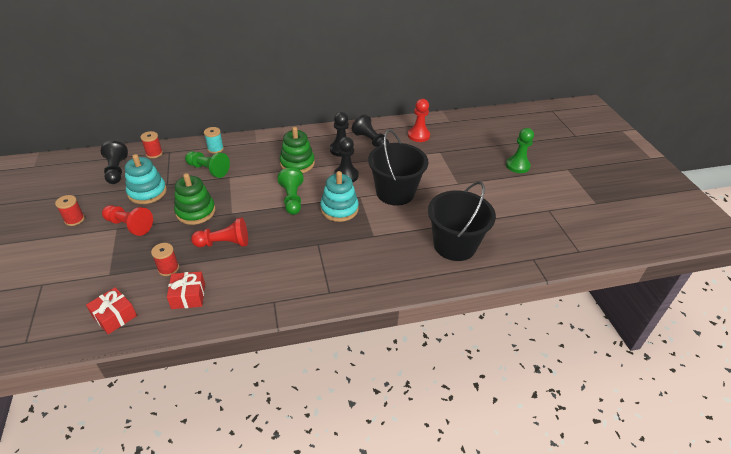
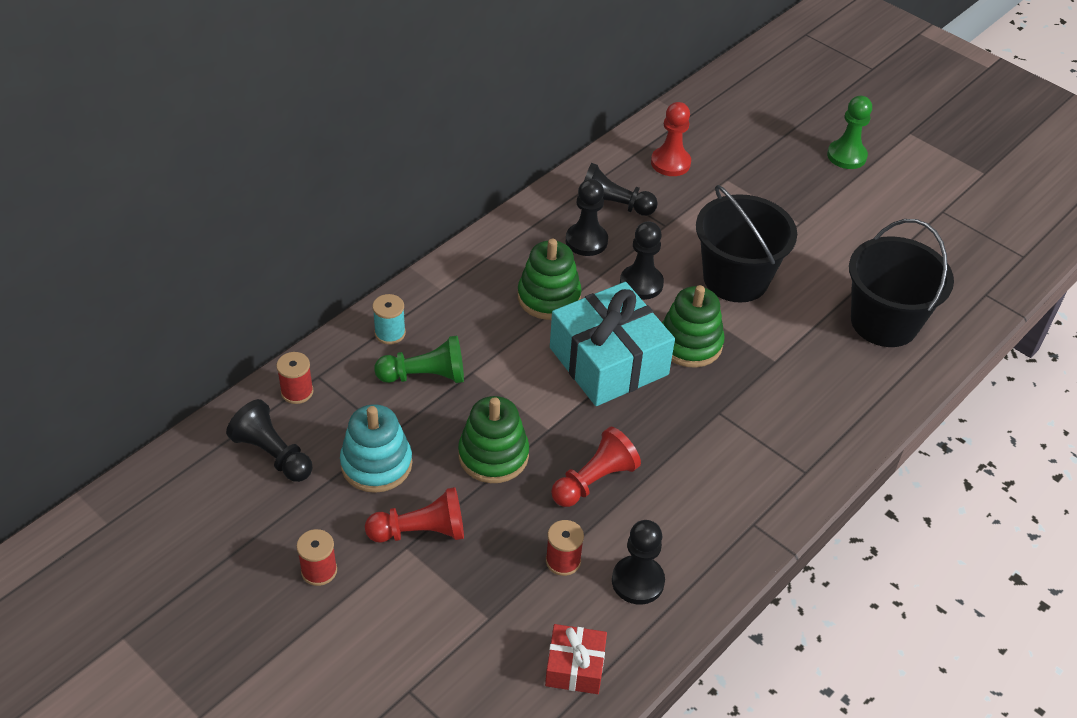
camera: 35 degrees left, 5 degrees up
red gift [167,271,205,309] -> black pawn [612,520,665,605]
green pawn [277,168,304,215] -> turquoise gift [550,282,675,406]
turquoise stacking toy [320,171,359,222] -> green stacking toy [662,285,725,368]

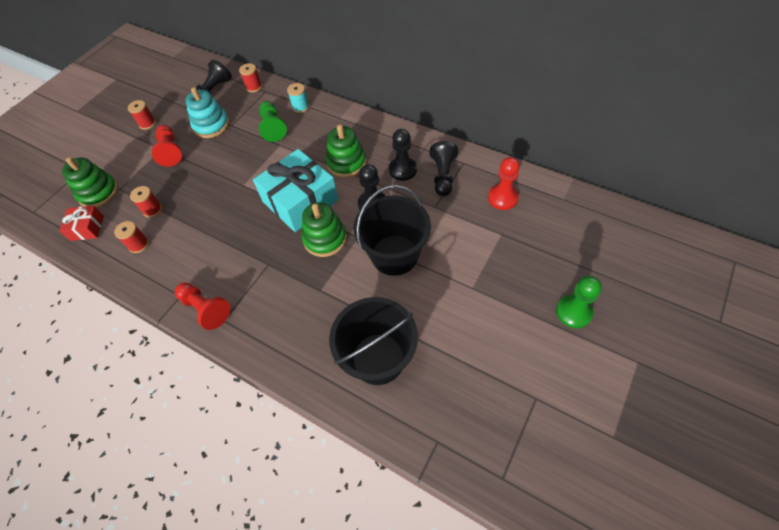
camera: 85 degrees right, 10 degrees up
green stacking toy [458,396,529,483] -> green stacking toy moved to [62,157,118,208]
red pawn [551,427,641,507] -> red pawn moved to [175,282,230,330]
black pawn [612,520,665,605] -> red spool [114,221,149,253]

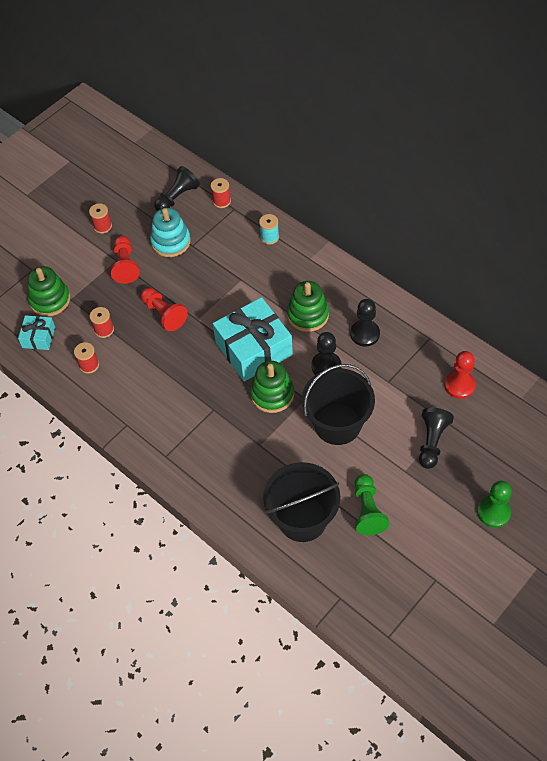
camera: 10 degrees right, 0 degrees up
red gift [60,206,104,241] -> turquoise gift [18,315,55,350]
red pawn [175,282,230,330] -> red pawn moved to [141,288,188,331]
green pawn [259,101,287,142] -> green pawn moved to [355,474,389,535]
black pawn [430,141,458,196] -> black pawn moved to [419,407,454,469]

